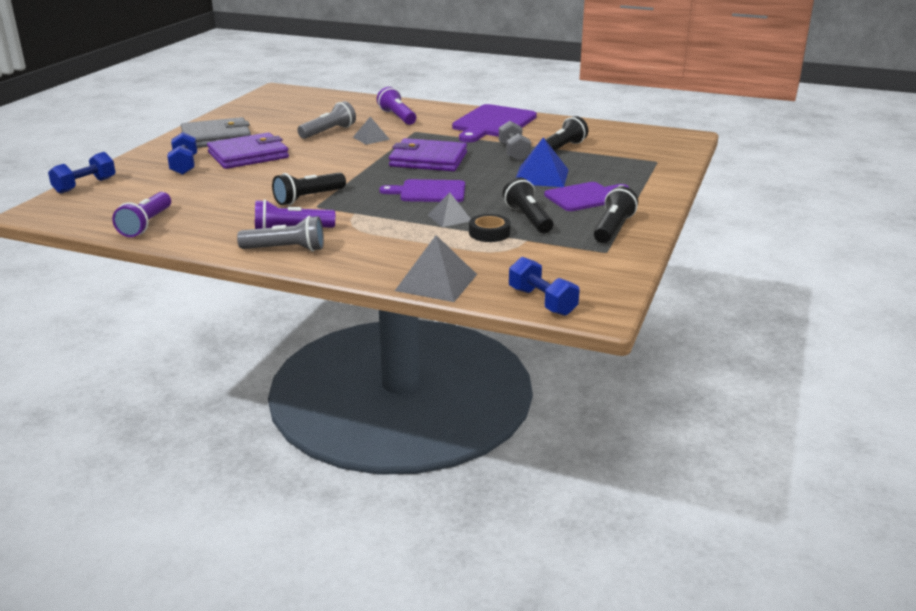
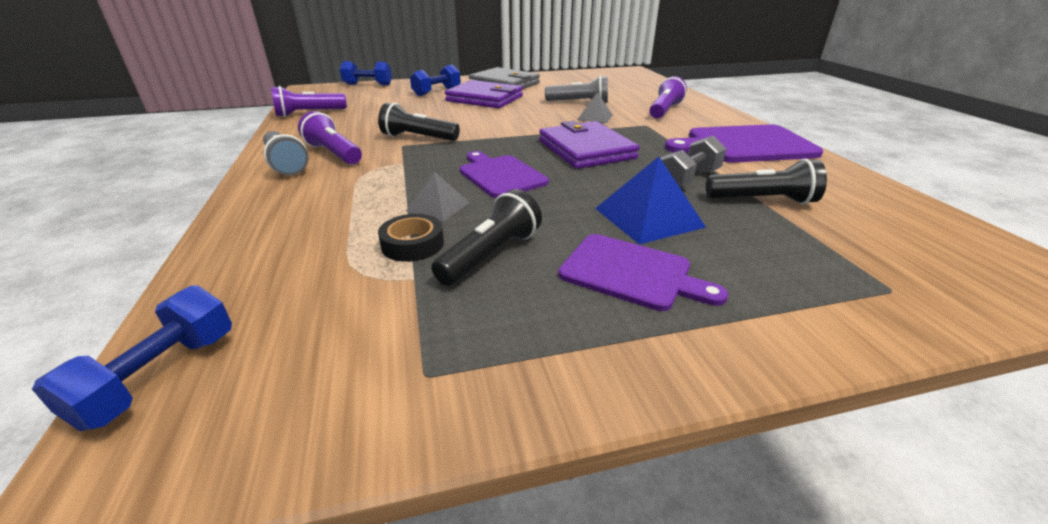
camera: 55 degrees right, 5 degrees up
grey pyramid [395,235,477,302] -> none
black flashlight [594,186,638,243] -> none

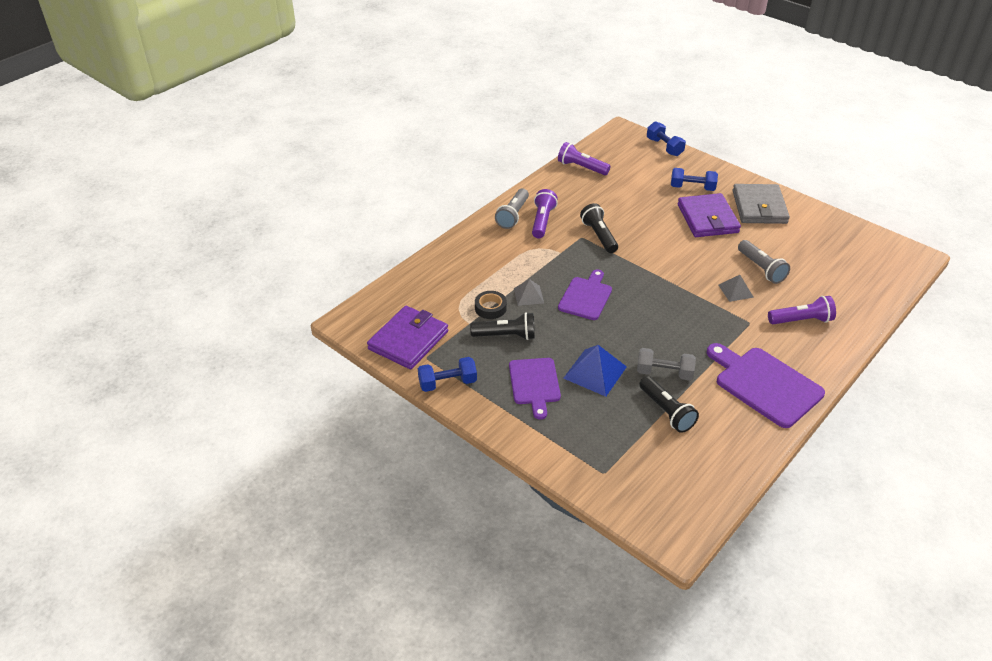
camera: 55 degrees right, 10 degrees up
blue dumbbell [32,285,232,431] -> blue dumbbell moved to [418,357,477,392]
purple wallet [539,121,640,169] -> purple wallet moved to [367,306,448,369]

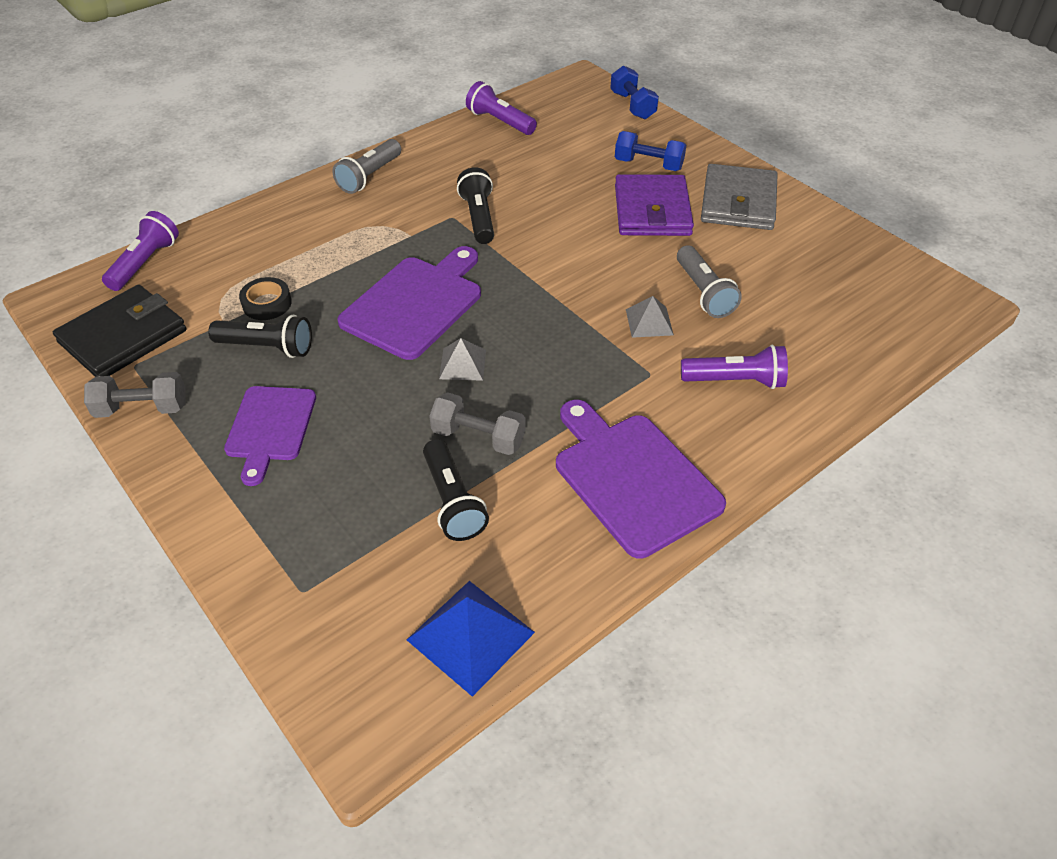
camera: 10 degrees right, 5 degrees up
purple wallet [367,306,448,369] -> black wallet [53,285,186,377]
blue dumbbell [418,357,477,392] -> grey dumbbell [84,372,185,418]
grey pyramid [514,279,544,306] -> grey pyramid moved to [439,338,486,381]
purple flashlight [532,189,558,238] -> purple flashlight moved to [102,211,179,291]
purple cutting board [558,269,612,320] -> purple cutting board [337,246,481,360], size x1.51
blue pyramid [563,345,627,397] -> blue pyramid moved to [407,581,535,697]

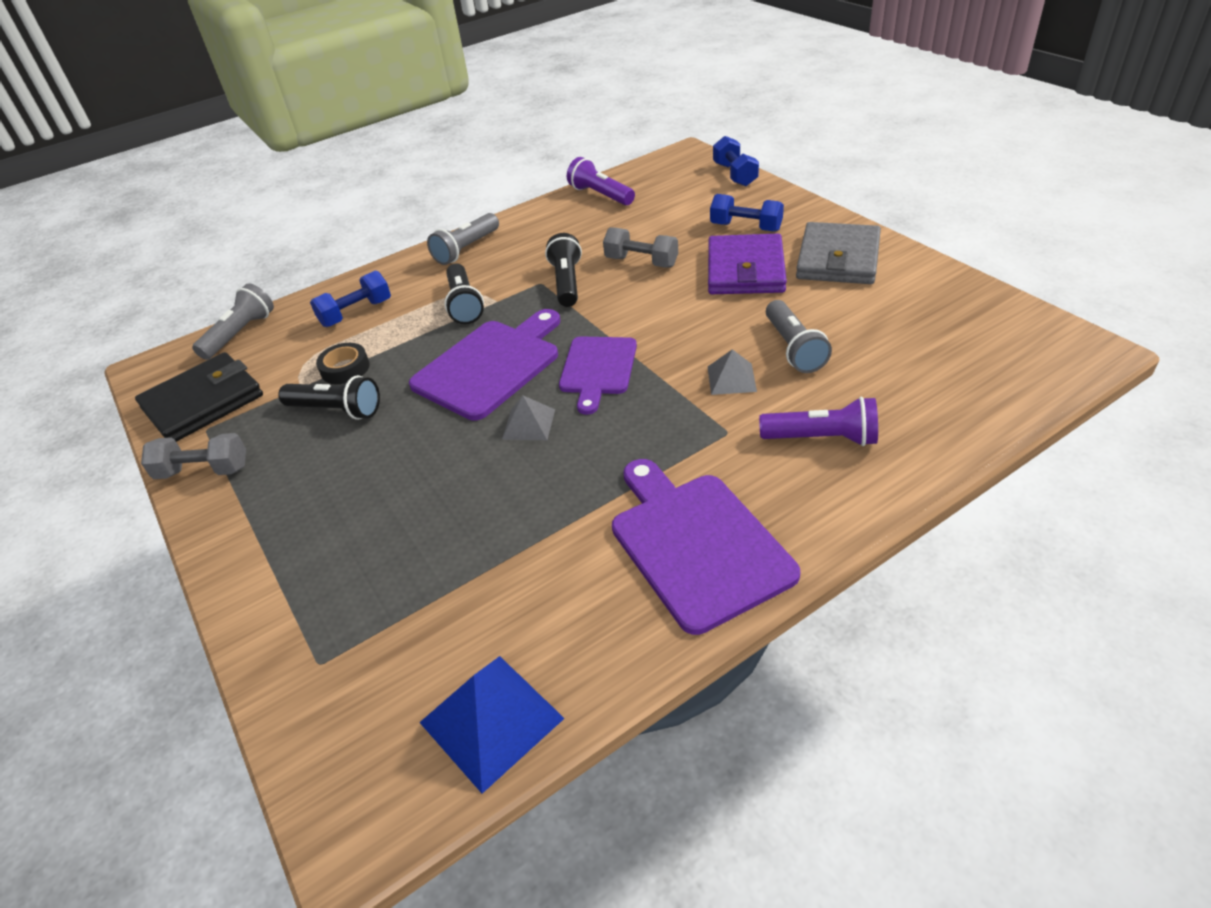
camera: 10 degrees right, 5 degrees down
purple flashlight [102,211,179,291] -> grey flashlight [192,283,274,360]
purple cutting board [224,386,316,486] -> purple cutting board moved to [559,337,637,415]
black flashlight [423,439,489,541] -> black flashlight moved to [444,264,484,324]
grey dumbbell [429,392,526,455] -> grey dumbbell moved to [603,227,678,268]
none -> blue dumbbell [310,271,391,327]

